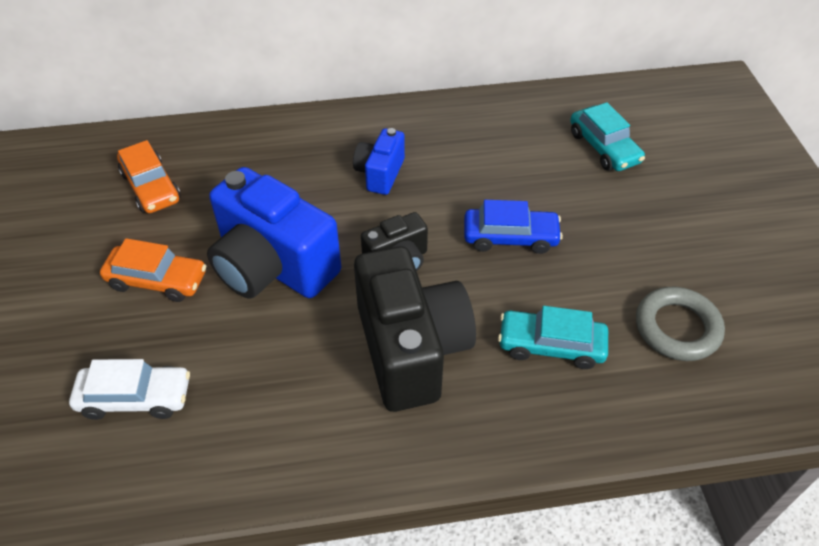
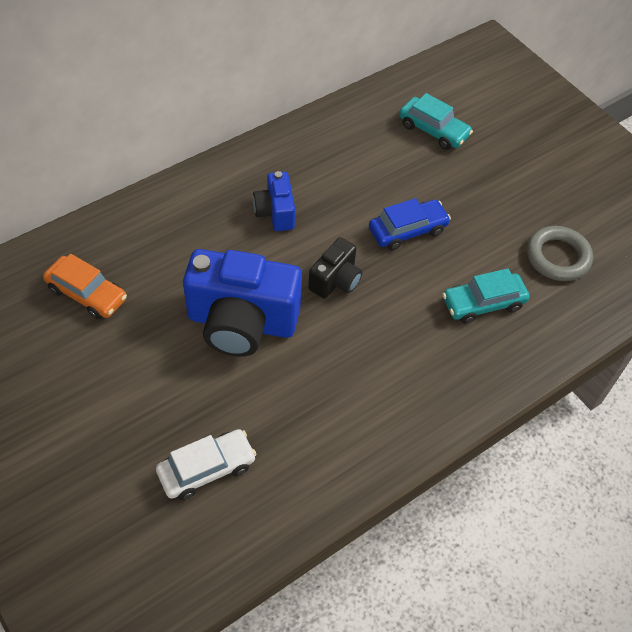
camera: 30 degrees left, 5 degrees up
orange car [100,238,206,302] -> none
black camera [354,246,476,412] -> none

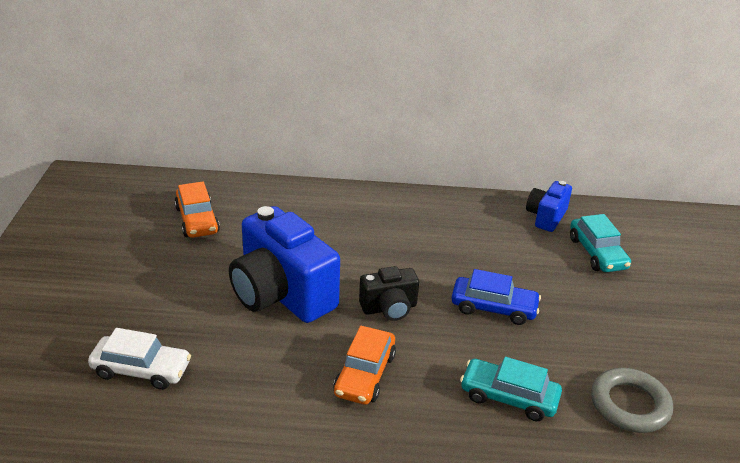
camera: 40 degrees right, 20 degrees down
blue camera [253,171,295,231] -> blue camera moved to [526,181,572,232]
none -> orange car [333,326,396,405]

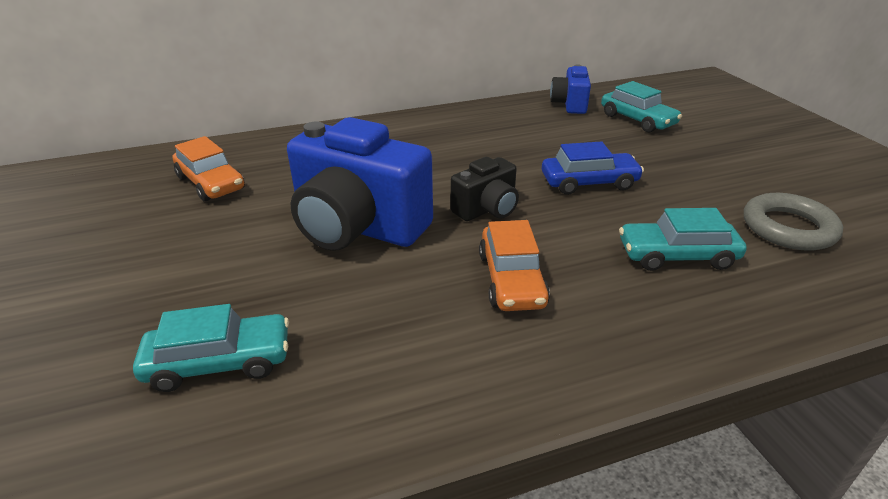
camera: 20 degrees left, 0 degrees up
white car [88,328,191,390] -> turquoise car [133,304,289,392]

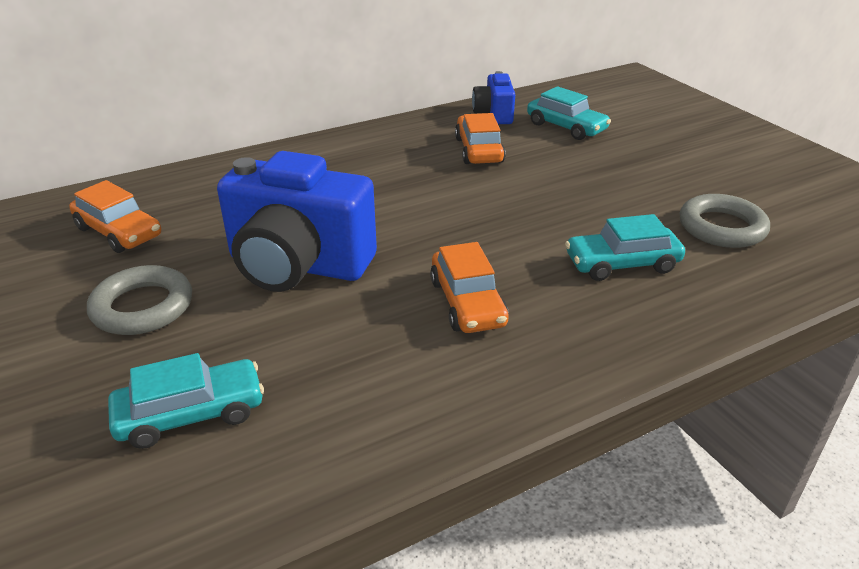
camera: 10 degrees left, 0 degrees up
black camera [451,157,519,221] -> none
blue car [542,141,644,195] -> none
none -> grey ring [87,265,192,335]
none -> orange car [455,113,506,164]

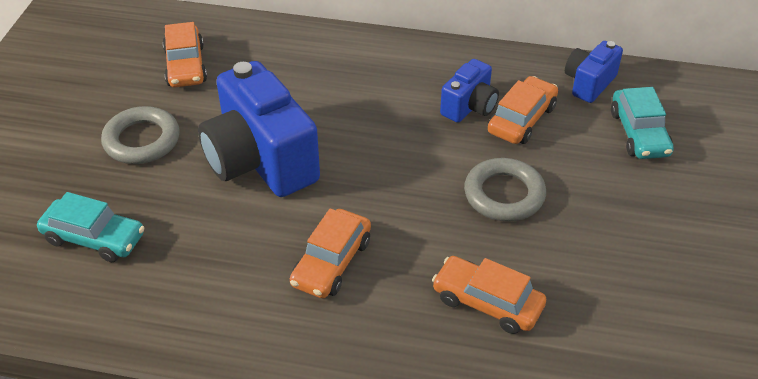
camera: 40 degrees right, 10 degrees up
turquoise car [565,214,685,281] -> orange car [432,256,546,334]
grey ring [679,194,770,248] -> grey ring moved to [464,158,546,222]
none -> blue camera [440,59,499,123]

